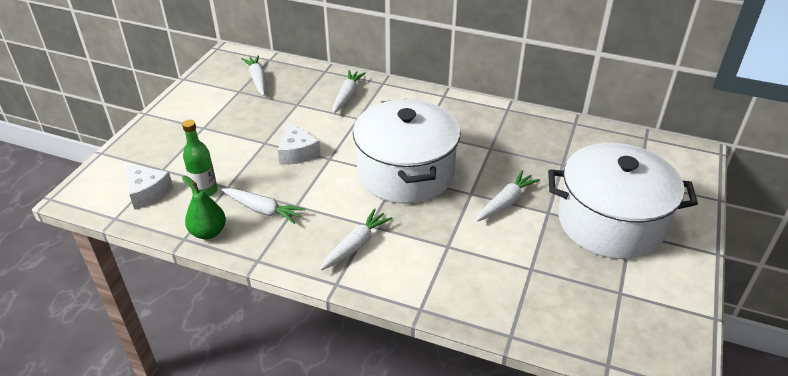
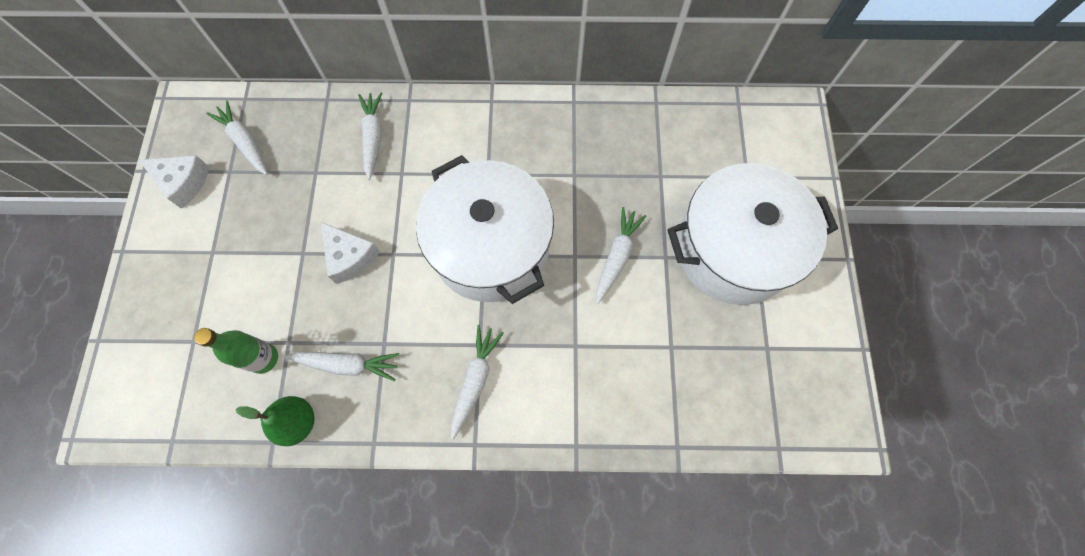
camera: 20 degrees left, 30 degrees up
white cheese [125,164,173,210] -> white cheese moved to [139,155,209,209]

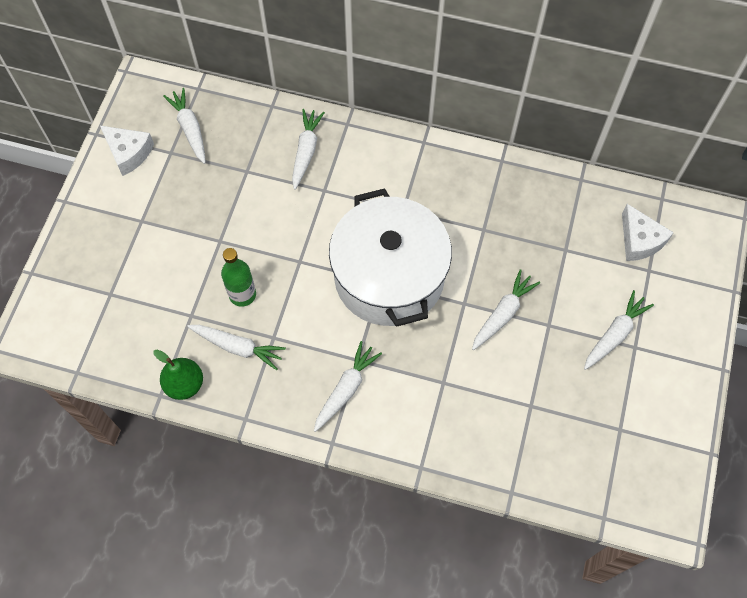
camera: 15 degrees right, 5 degrees down
green bottle [194,328,278,374] -> green bottle moved to [221,248,256,307]
white cheese [321,222,380,284] -> white cheese moved to [622,204,674,261]
white pot [667,163,838,305] -> white carrot [584,290,654,370]

